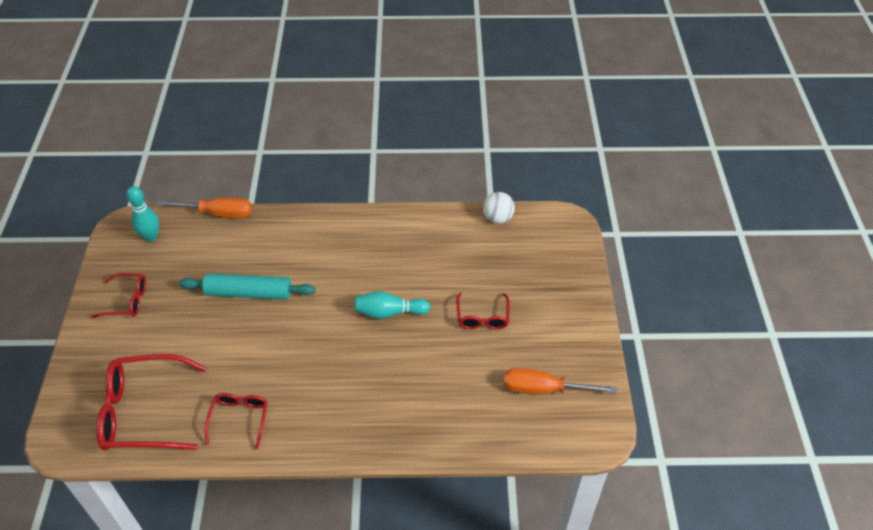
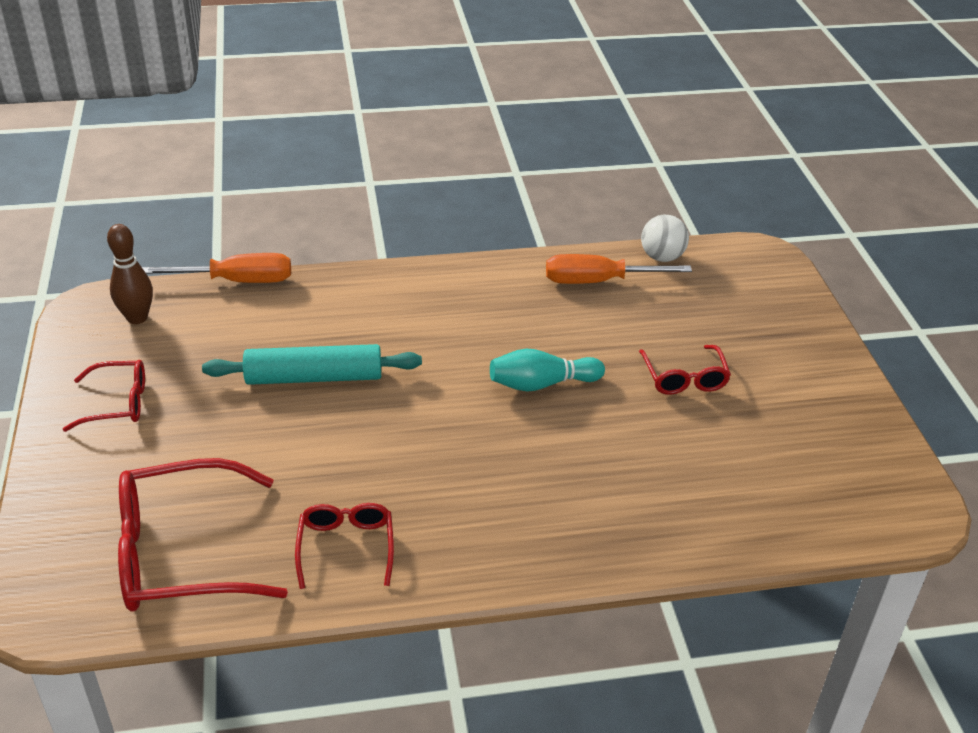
camera: 10 degrees left, 10 degrees down
turquoise bowling pin [126,186,159,242] -> brown bowling pin [107,224,153,324]
orange screwdriver [504,368,616,394] -> orange screwdriver moved to [546,254,692,284]

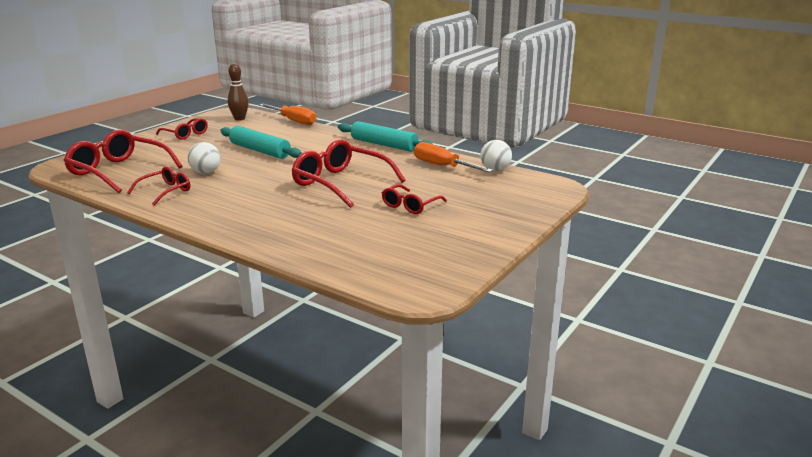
camera: 45 degrees right, 15 degrees down
turquoise bowling pin [490,349,605,392] -> red glasses [291,139,406,208]
none -> white ball [188,142,221,174]
none -> turquoise rolling pin [338,121,432,152]

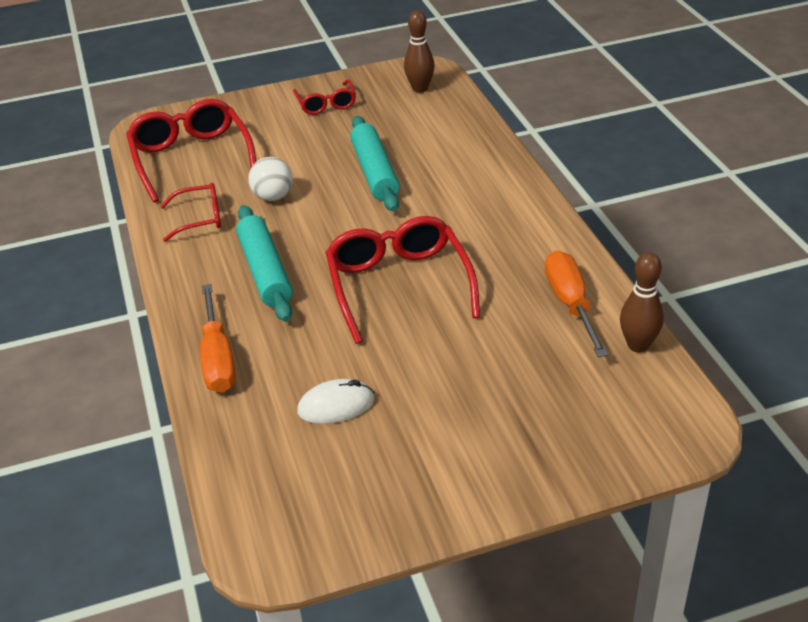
camera: 40 degrees right, 15 degrees up
orange screwdriver [259,104,316,125] -> orange screwdriver moved to [200,284,236,393]
turquoise rolling pin [338,121,432,152] -> turquoise rolling pin moved to [236,205,293,322]
red glasses [382,184,447,214] -> none
white ball [480,140,512,171] -> brown bowling pin [620,252,664,353]
none -> white mouse [297,379,374,424]

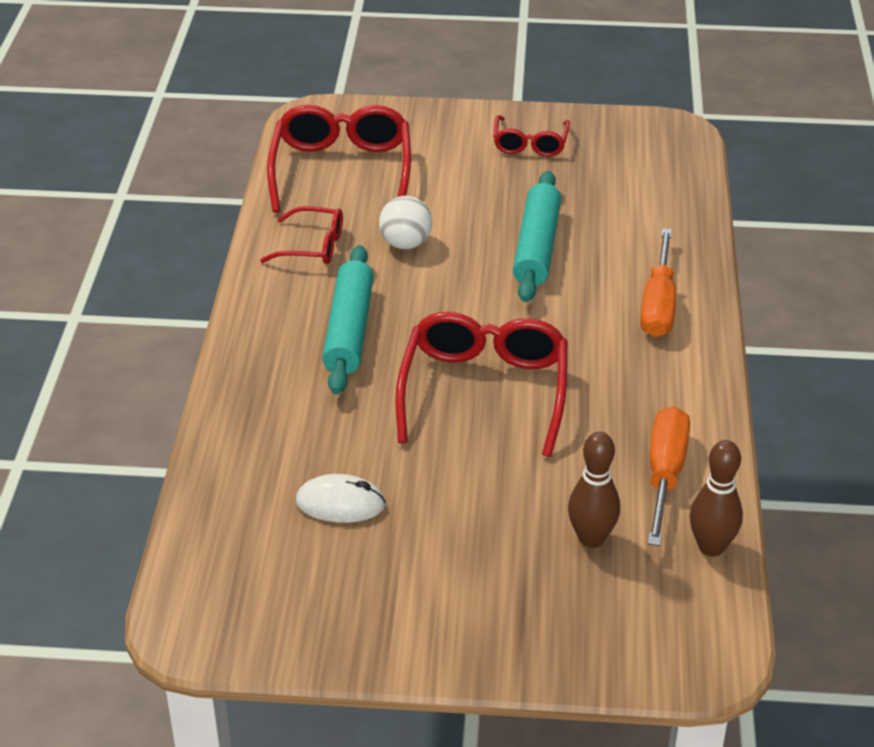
camera: 20 degrees right, 0 degrees up
orange screwdriver [200,284,236,393] -> orange screwdriver moved to [640,228,676,337]
brown bowling pin [404,10,435,93] -> brown bowling pin moved to [568,432,620,548]

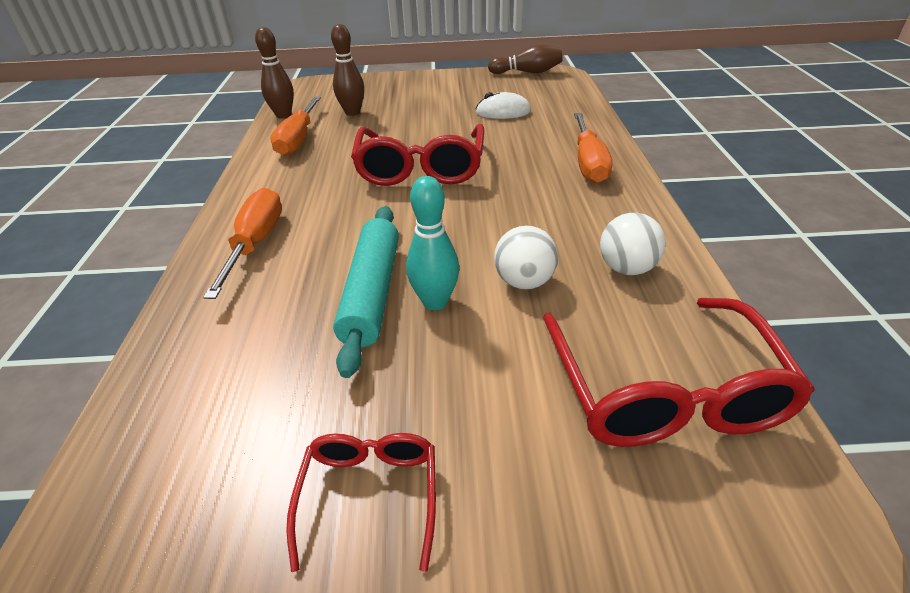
camera: 175 degrees right, 0 degrees up
red glasses [260,206,343,265] -> white ball [600,213,666,275]
turquoise rolling pin [322,245,374,395] -> none
none -> turquoise bowling pin [406,176,459,310]
none -> brown bowling pin [488,44,562,74]
none -> orange screwdriver [574,113,612,183]

